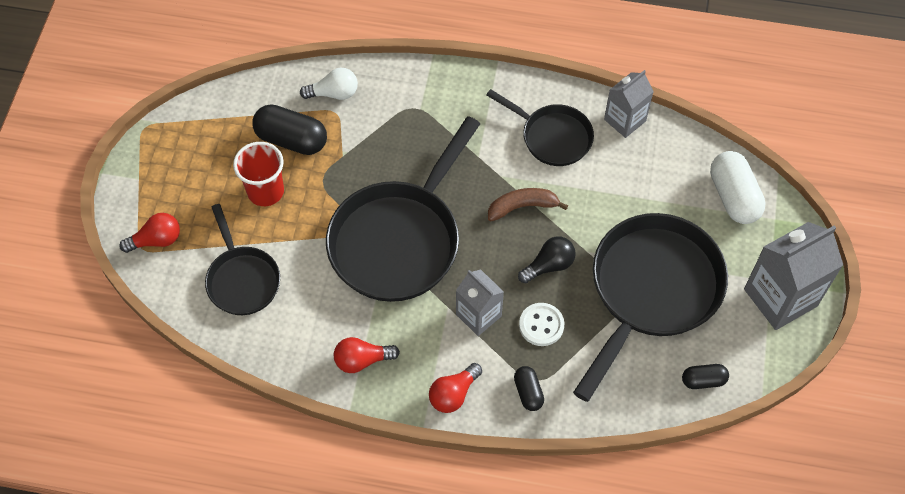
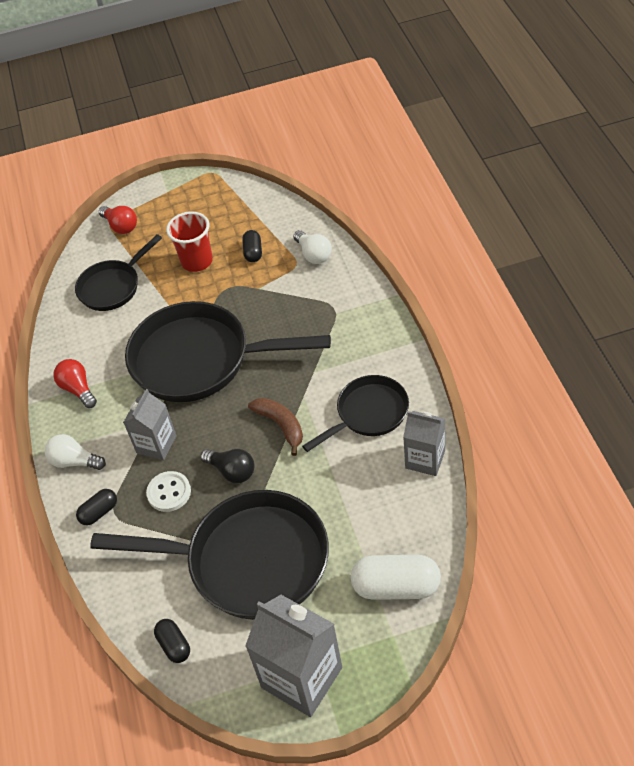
camera: 70 degrees right, 10 degrees down
black capsule [252,104,327,155] -> black capsule [242,230,262,262], size x0.55
red light bulb [429,363,482,413] -> white light bulb [45,434,106,470]
black pan [487,89,594,166] -> black pan turned 135 degrees counterclockwise [302,375,409,452]
white capsule [710,151,766,224] -> white capsule turned 45 degrees clockwise [351,555,441,600]

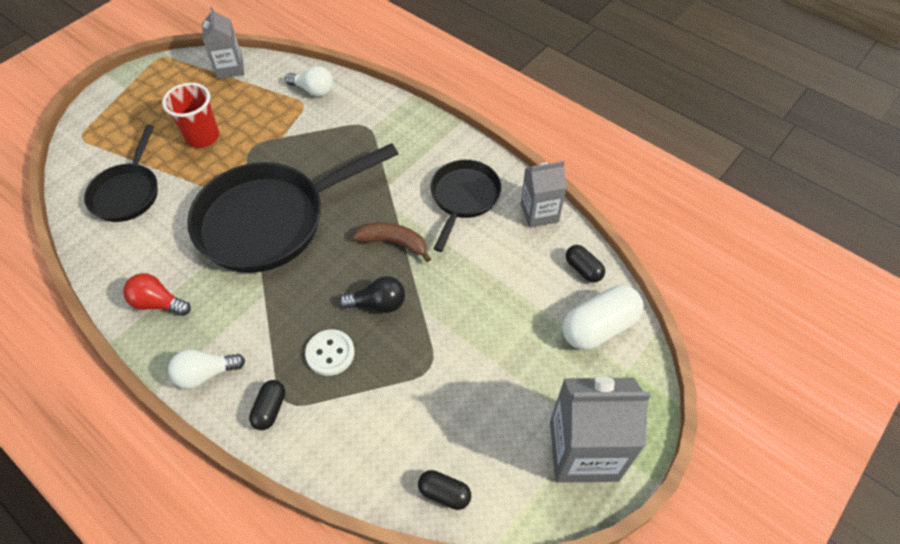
camera: 40 degrees left, 5 degrees up
black pan [90,490,329,620] -> none
red light bulb [99,206,137,234] -> none
grey carton [123,389,177,460] -> grey carton moved to [202,6,244,79]
black capsule [242,230,262,262] -> black capsule moved to [566,245,605,282]

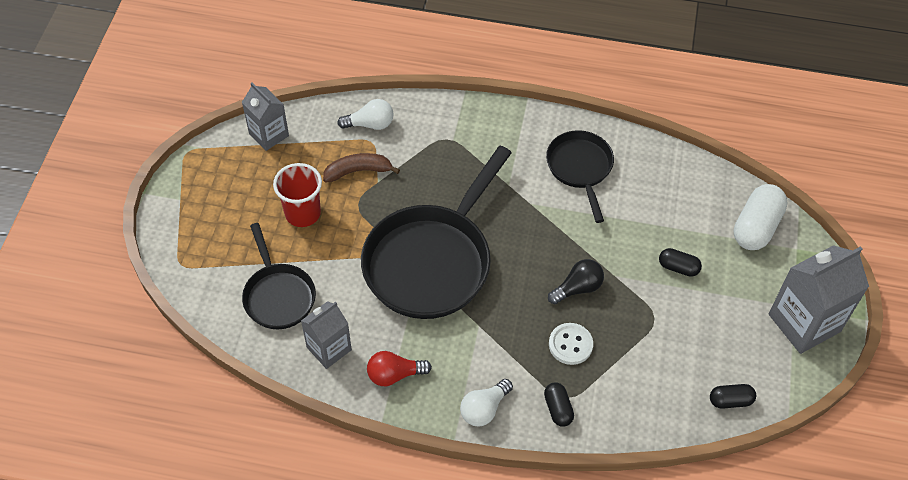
camera: 30 degrees left, 0 degrees up
brown banana [352,222,431,262] -> brown banana moved to [323,153,400,183]
grey carton [521,161,567,228] -> grey carton moved to [301,301,352,369]
black capsule [566,245,605,282] -> black capsule moved to [659,248,702,277]

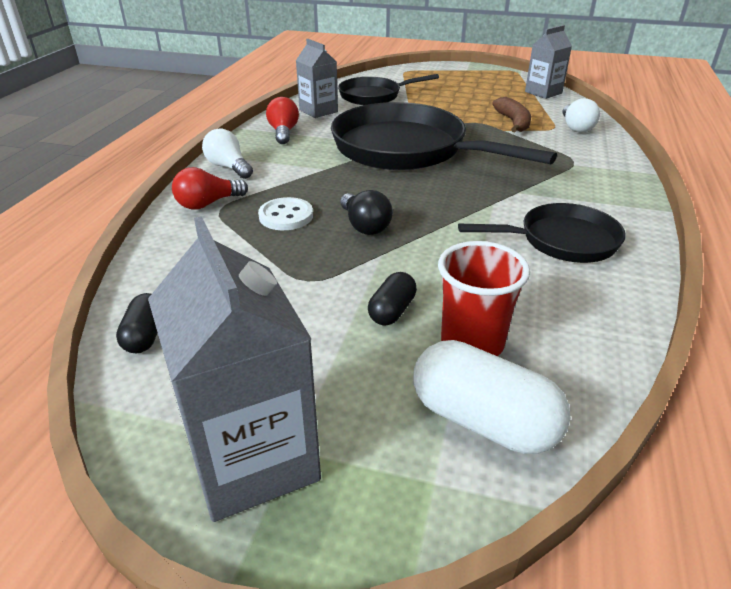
camera: 95 degrees right, 20 degrees down
red cup [273,163,322,227] -> red cup moved to [438,241,530,356]
black capsule [544,382,574,427] -> red light bulb [172,167,248,210]

